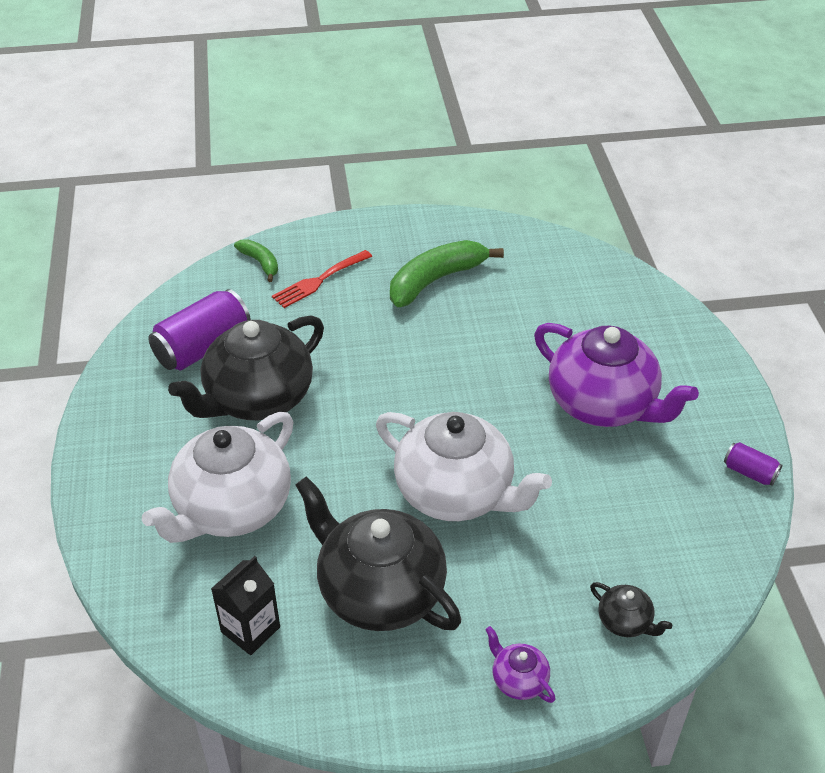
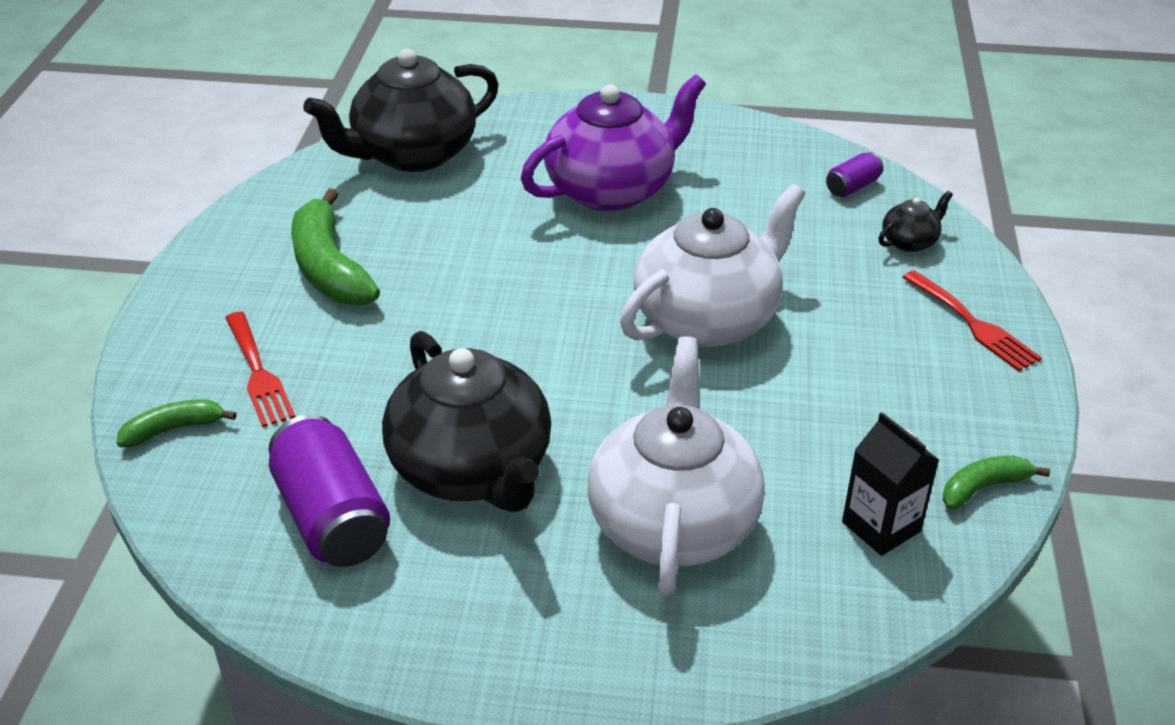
camera: 75 degrees left, 5 degrees down
white teapot [142,412,294,543] -> white teapot turned 135 degrees counterclockwise [588,336,765,596]
black teapot [295,476,461,631] -> black teapot moved to [303,49,499,172]
purple teapot [485,626,555,703] -> red fork [902,270,1042,371]
purple can [724,442,782,486] -> purple can moved to [826,152,884,197]
none -> green banana [943,456,1050,510]

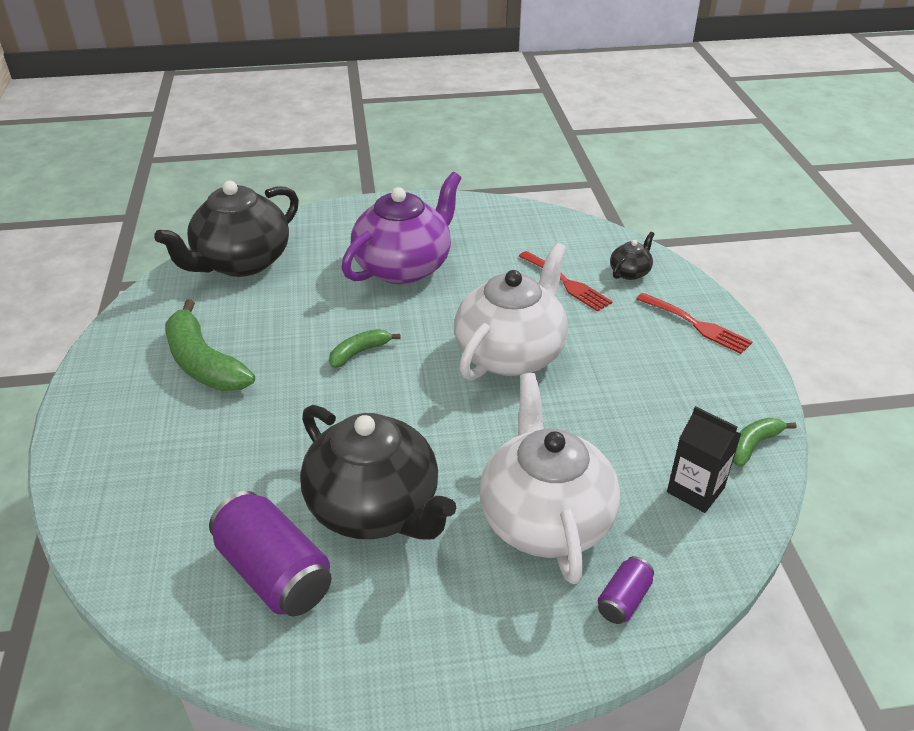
camera: 15 degrees left, 0 degrees up
green banana [117,399,236,447] -> green banana moved to [329,329,400,368]
red fork [225,312,295,427] -> red fork moved to [519,251,613,312]
purple can [826,152,884,197] -> purple can moved to [598,556,654,624]

